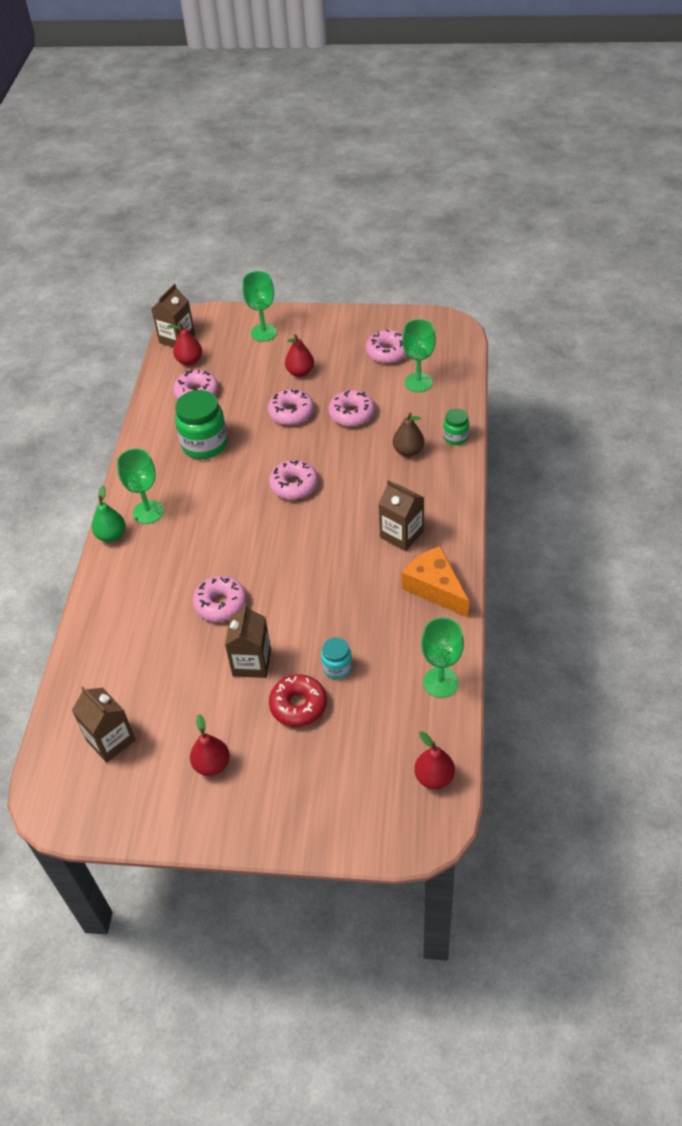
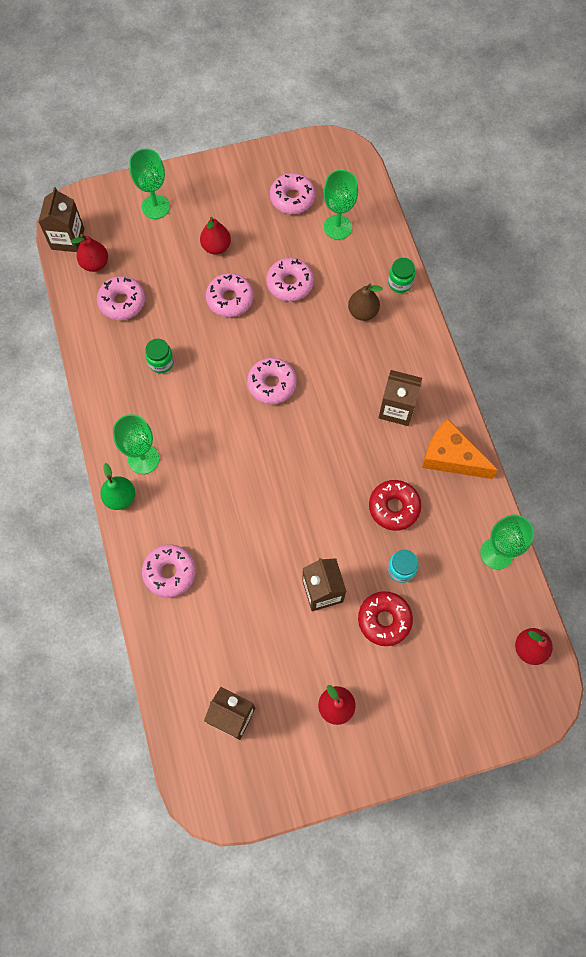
camera: 25 degrees left, 20 degrees up
green jar [175,390,228,459] -> green jar [145,339,174,373], size x0.53
pink donut [193,576,247,622] -> pink donut moved to [142,544,196,598]
none -> red donut [369,480,421,531]

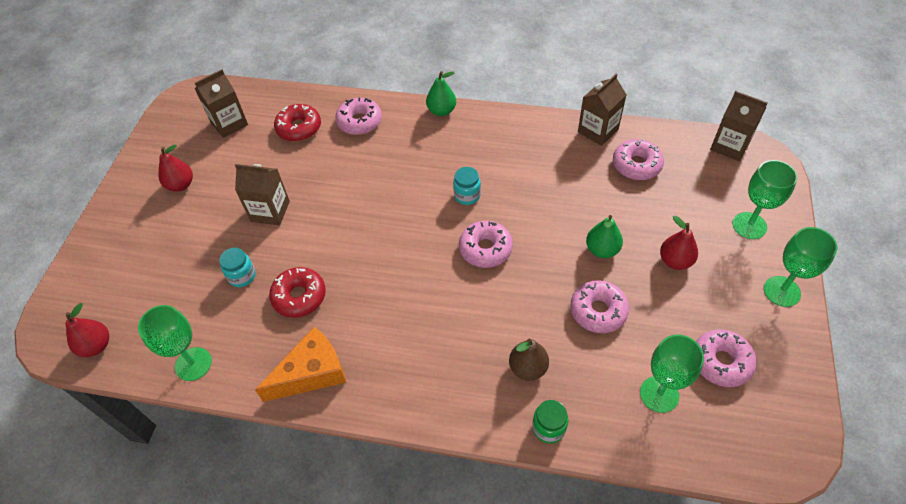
camera: 120 degrees right, 15 degrees down
red pear [71,234,108,272] -> none
green goblet [113,414,159,474] -> green goblet moved to [764,227,837,307]
green jar [145,339,174,373] -> none
pink donut [206,273,254,317] -> green pear [586,215,623,258]
red donut [358,591,413,646] -> red donut moved to [274,104,321,142]
brown carton [378,370,422,426] -> brown carton moved to [578,74,627,146]
none -> turquoise jar [453,167,481,205]

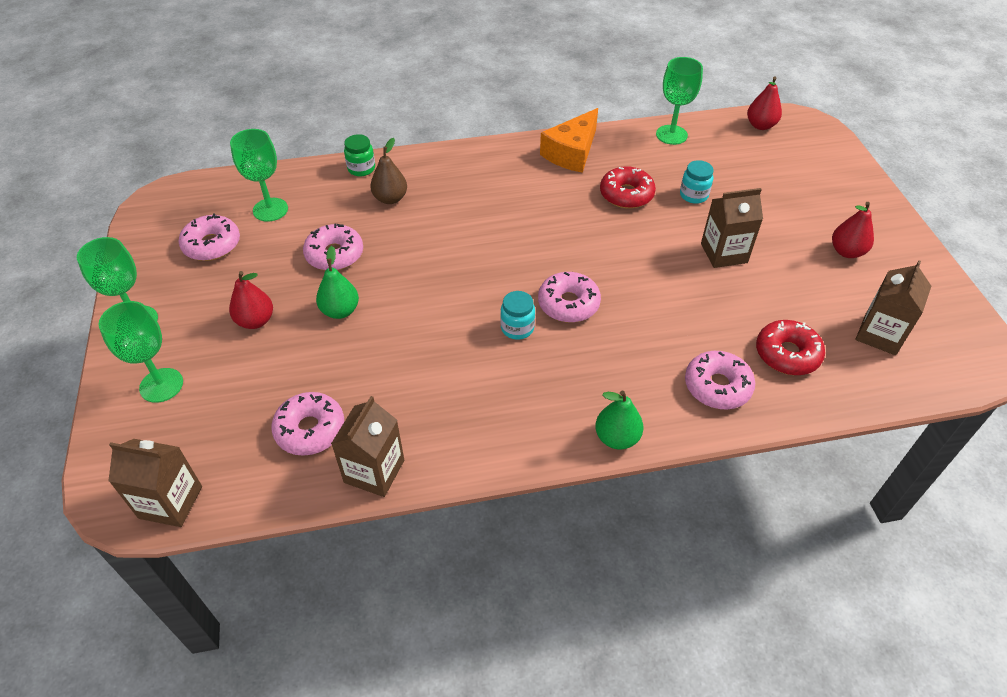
camera: 155 degrees right, 5 degrees down
pink donut [459,221,513,268] -> pink donut moved to [538,272,601,323]

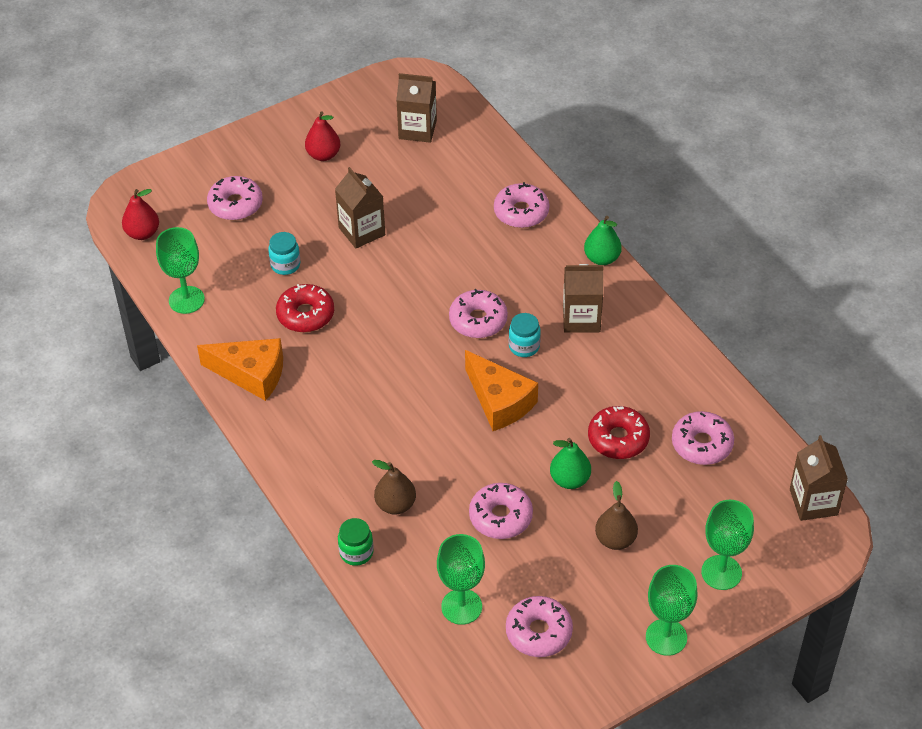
camera: 110 degrees left, 0 degrees up
red pear [229,271,273,329] -> brown pear [595,481,638,550]
brown carton [331,396,404,497] -> brown carton moved to [563,264,604,333]
red donut [756,320,825,375] -> red donut moved to [588,406,650,459]
none -> pink donut [207,176,263,220]
none -> orange cheese [465,350,538,431]

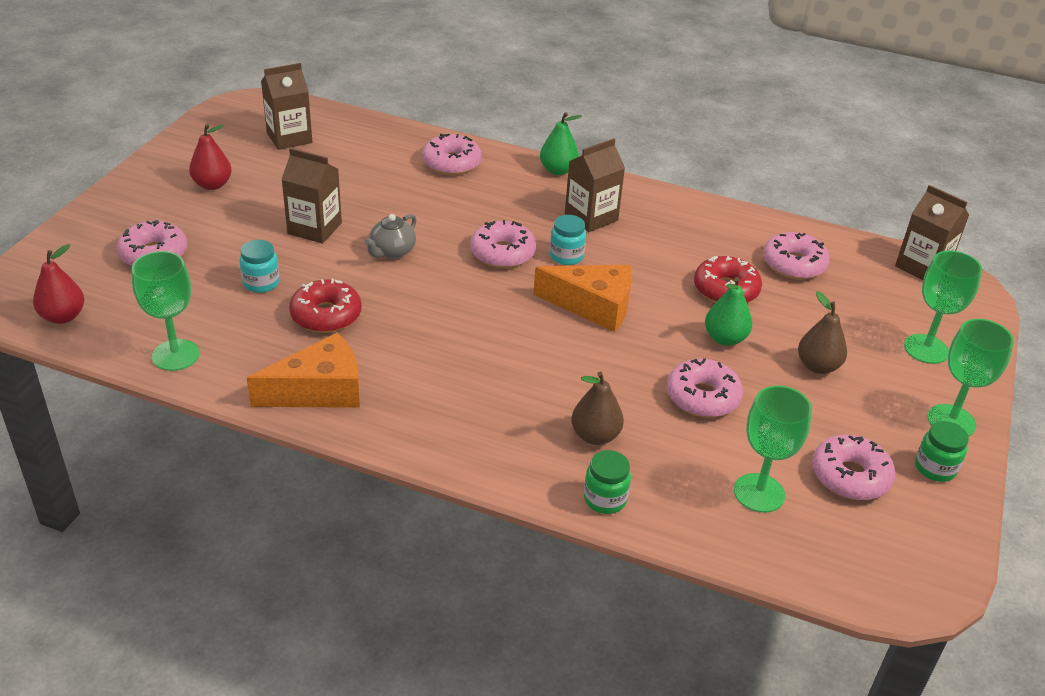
camera: 40 degrees left, 10 degrees down
none -> grey teapot [364,214,417,259]
none -> green jar [915,421,969,482]

